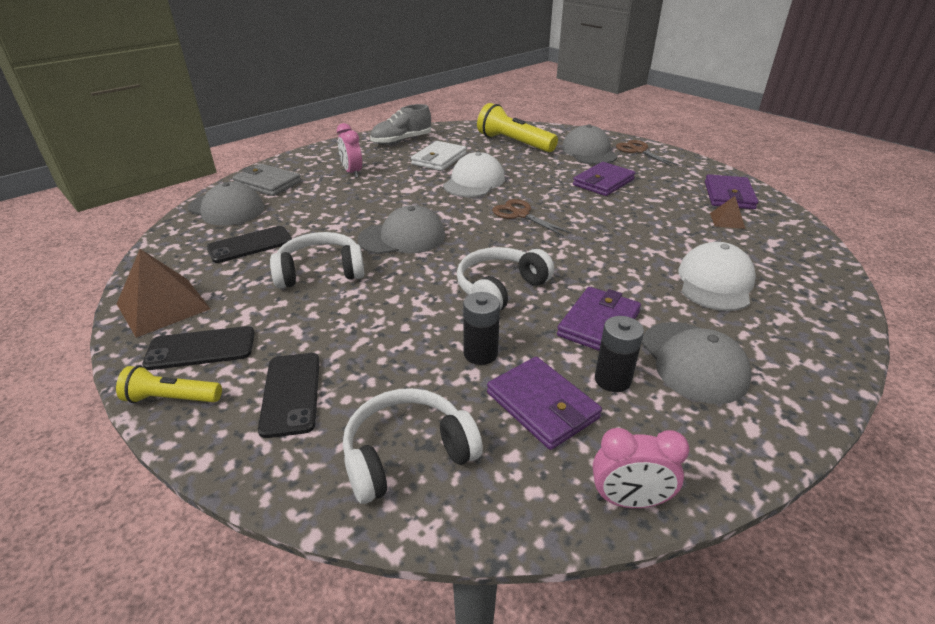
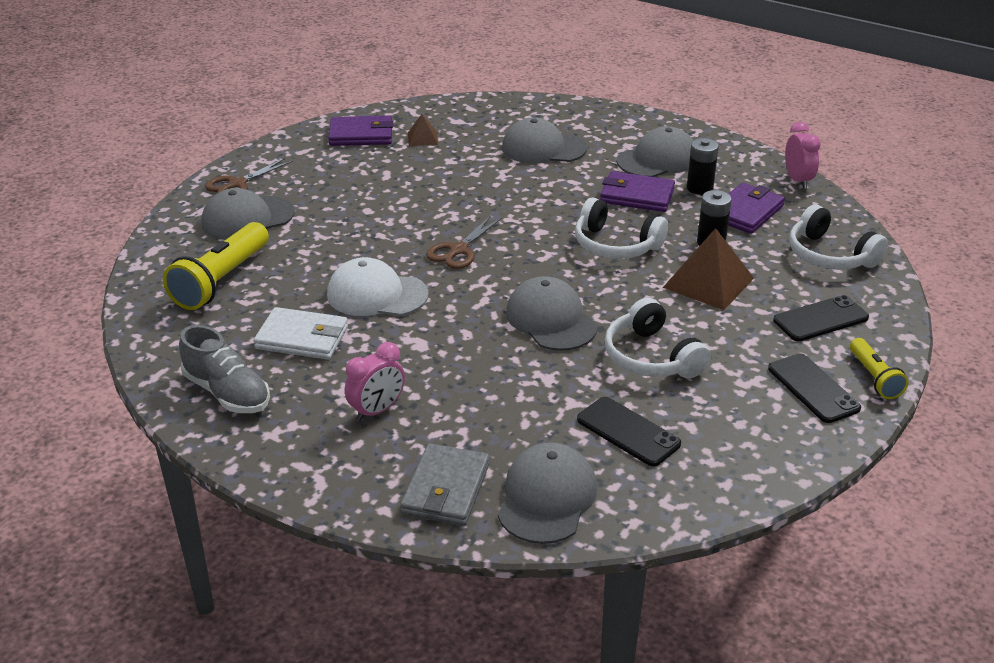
camera: 105 degrees left, 0 degrees up
brown pyramid [117,249,210,338] -> brown pyramid moved to [663,228,754,310]
purple wallet [573,162,635,196] -> none
white cap [678,242,756,311] -> grey cap [502,117,587,164]

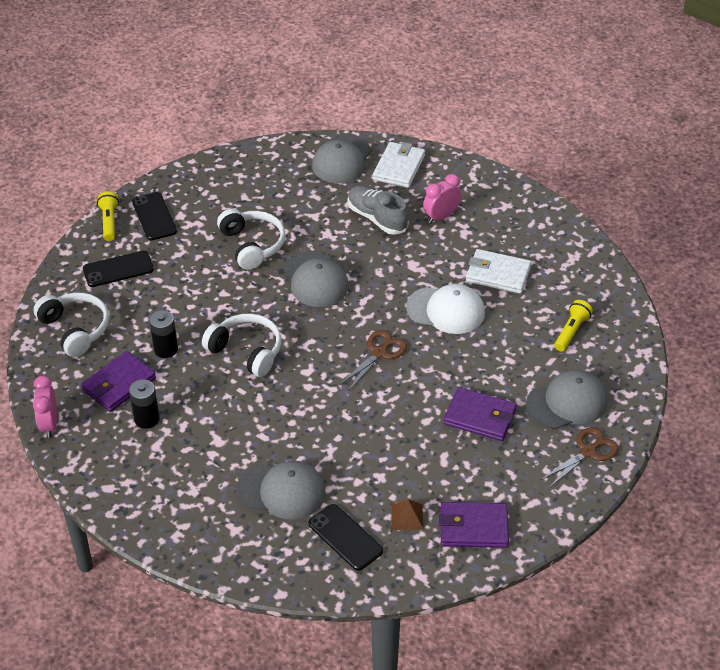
camera: 175 degrees left, 10 degrees up
yellow flashlight [163,222,269,310] -> yellow flashlight [554,300,593,351], size x0.56
grey shoe [179,325,270,413] -> grey shoe moved to [348,185,409,235]
grey wallet [400,443,490,526] -> white wallet [373,142,425,188]
black phone [577,397,681,466] -> black phone moved to [309,504,383,571]
purple wallet [600,171,675,212] -> purple wallet moved to [444,387,517,441]
grey cap [617,126,694,177] -> none
brown pyramid [663,228,754,310] -> none

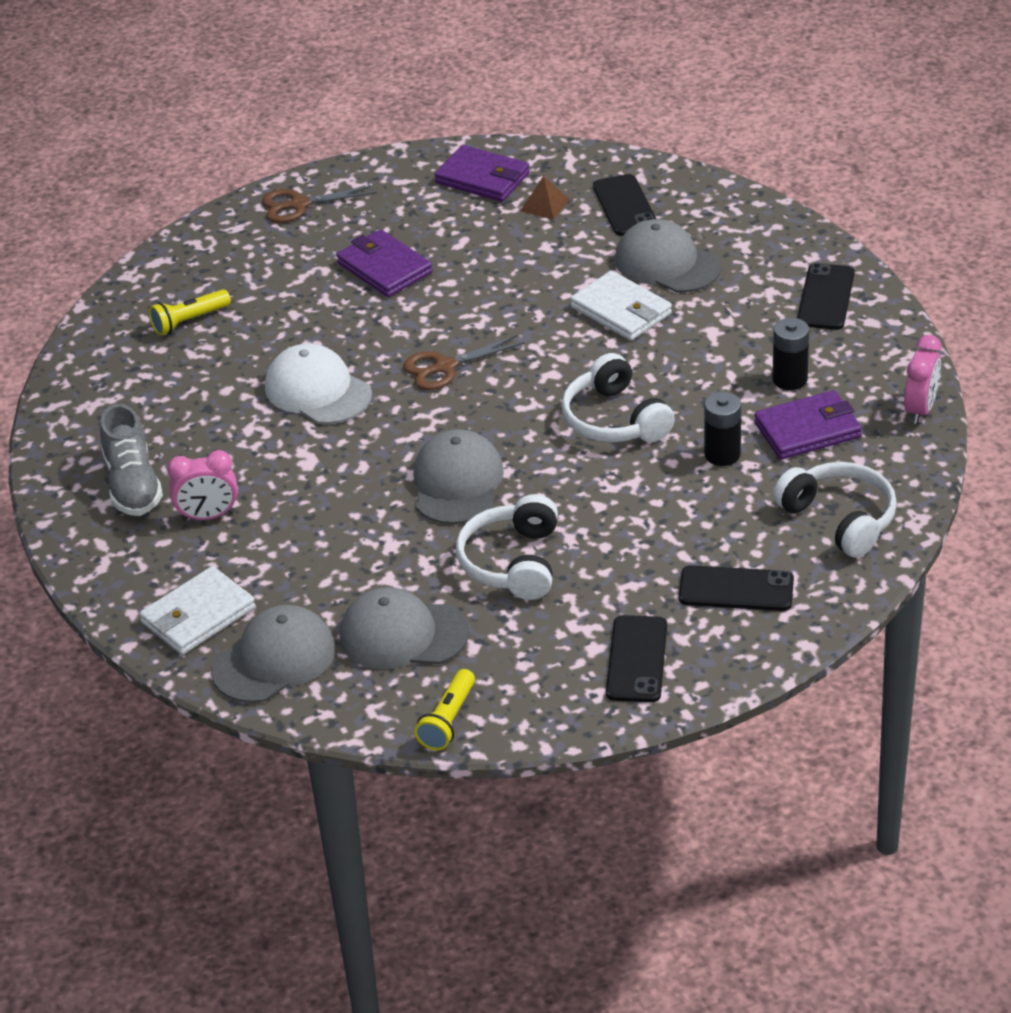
camera: 150 degrees left, 5 degrees down
white headphones [33,293,109,357] -> white headphones turned 150 degrees clockwise [773,462,897,558]
yellow flashlight [97,191,119,241] -> yellow flashlight moved to [414,669,475,750]
grey shoe [348,185,409,235] -> grey shoe moved to [100,404,163,516]
white wallet [466,249,531,294] -> white wallet moved to [570,271,672,341]
grey cap [526,370,607,429] -> grey cap moved to [340,587,469,669]
none -> black phone [797,263,855,330]

